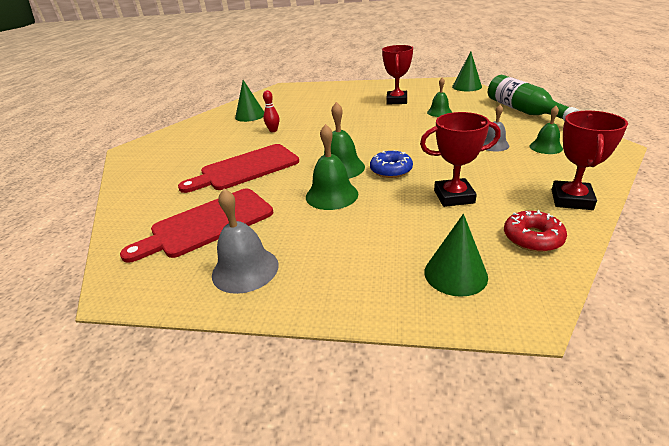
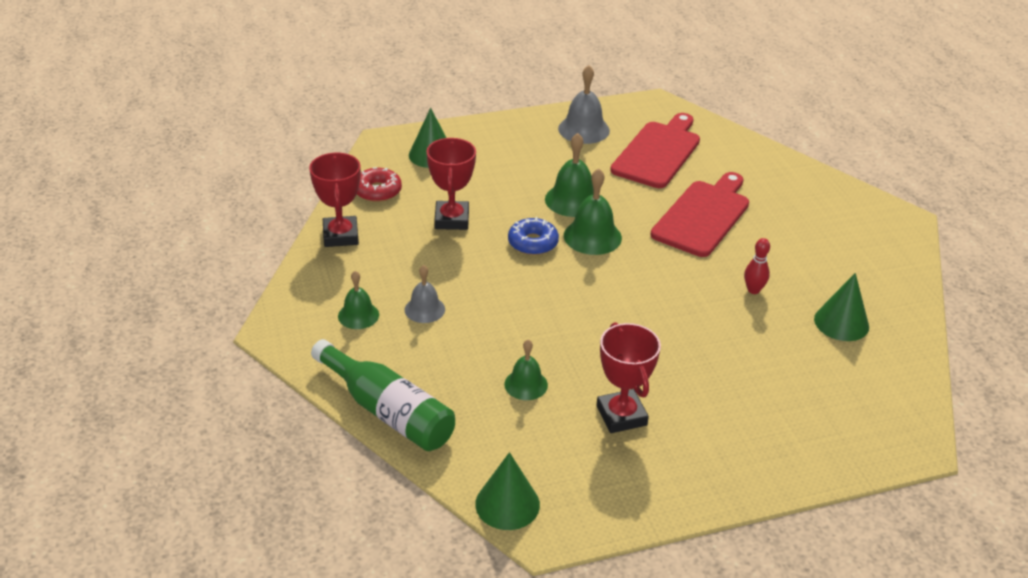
camera: 150 degrees right, 5 degrees up
red trophy [420,112,501,207] -> red trophy turned 60 degrees counterclockwise [427,138,476,230]

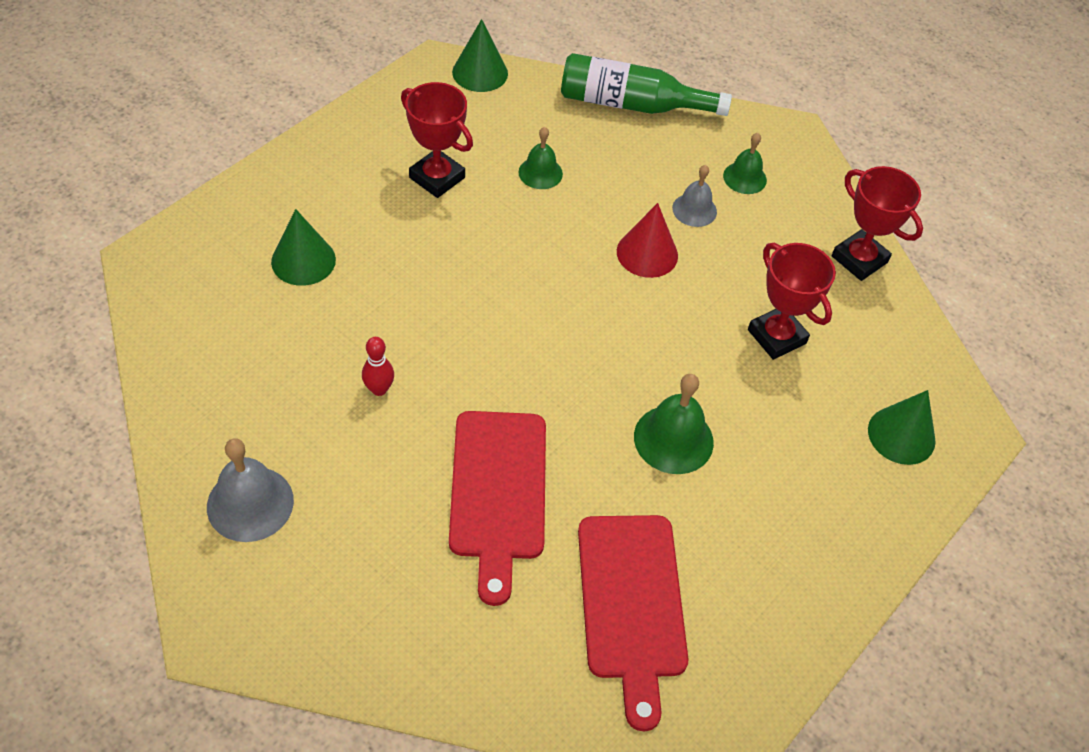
camera: 145 degrees right, 15 degrees up
red donut [357,167,402,202] -> none
blue donut [508,217,559,255] -> none
grey bell [558,65,610,144] -> grey bell moved to [207,439,294,542]
green bell [564,168,622,255] -> none
green cone [814,273,869,341] -> green cone moved to [271,209,336,286]
none -> red cone [617,203,678,278]

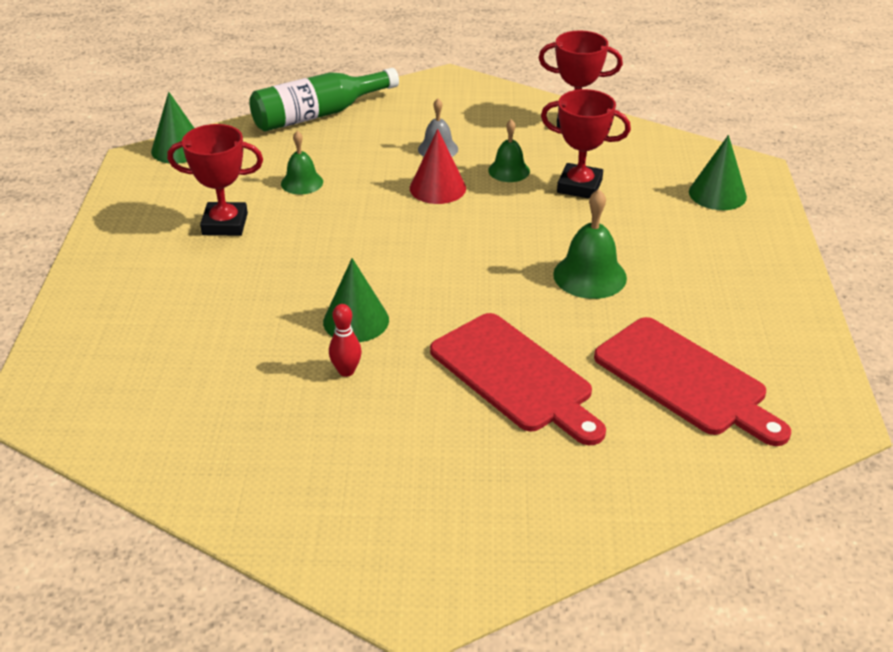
camera: 35 degrees left, 15 degrees down
grey bell [207,439,294,542] -> none
green cone [271,209,336,286] -> green cone moved to [323,258,389,342]
green bell [723,133,767,194] -> green bell moved to [488,119,530,182]

